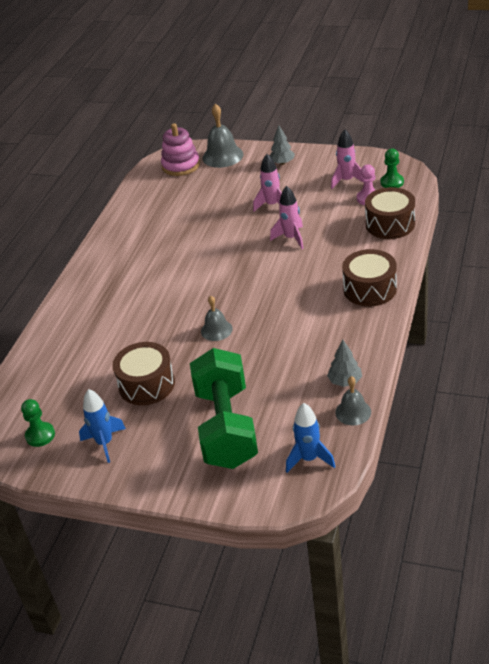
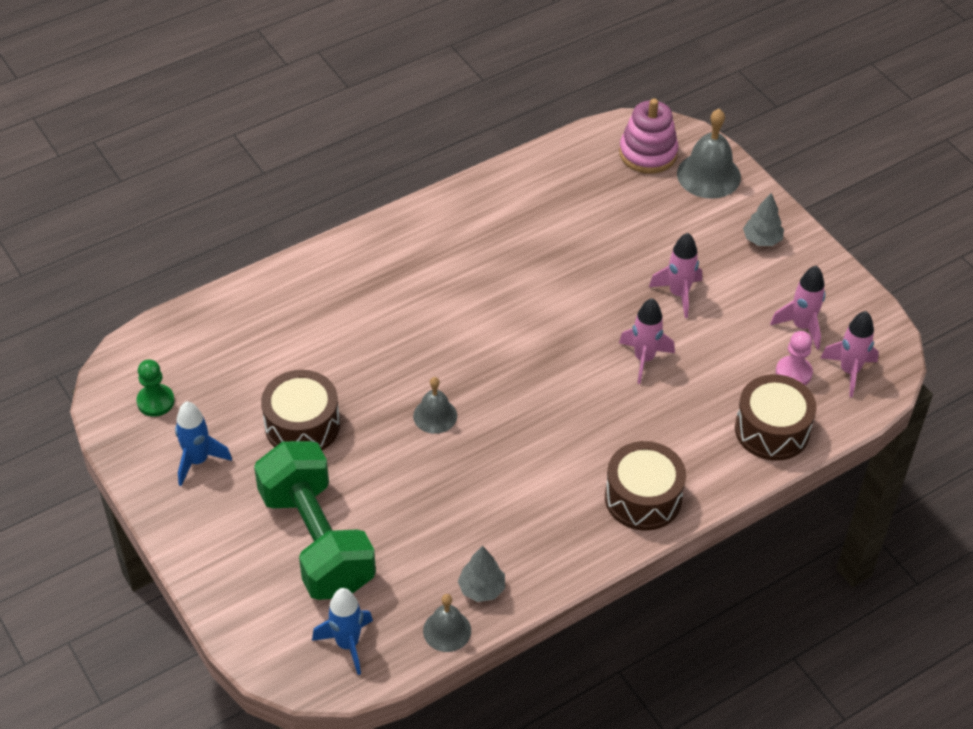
camera: 35 degrees right, 10 degrees up
green dumbbell [190,348,258,469] -> green dumbbell turned 60 degrees counterclockwise [254,441,376,600]
green pawn [381,149,404,188] -> pink rocket [821,311,879,397]

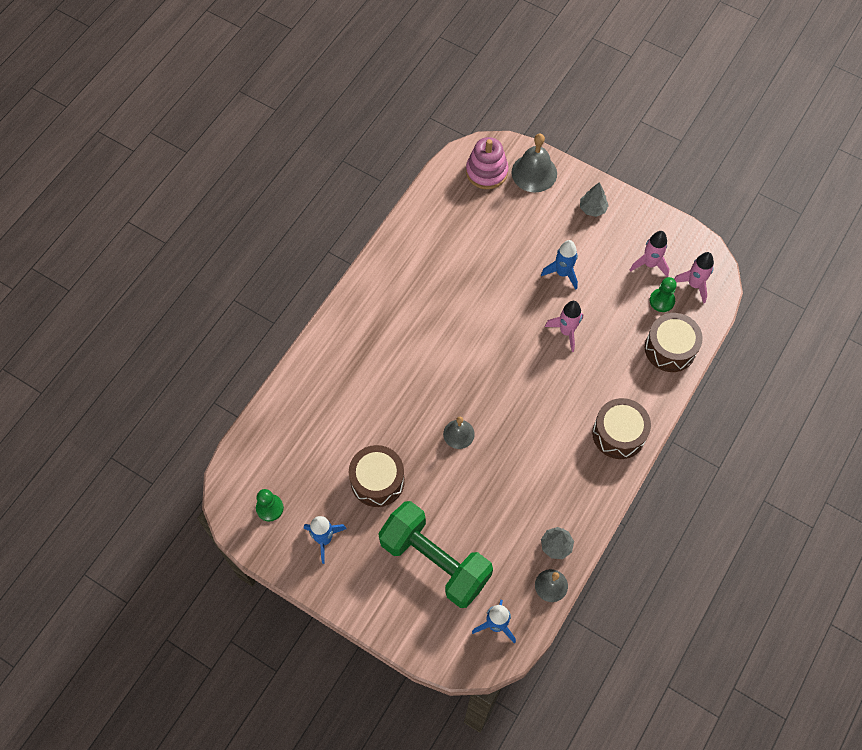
camera: 25 degrees left, 15 degrees up
pink rocket [649,233,702,318] -> blue rocket [541,240,578,289]
pink pawn [776,331,813,385] -> green pawn [650,277,677,312]

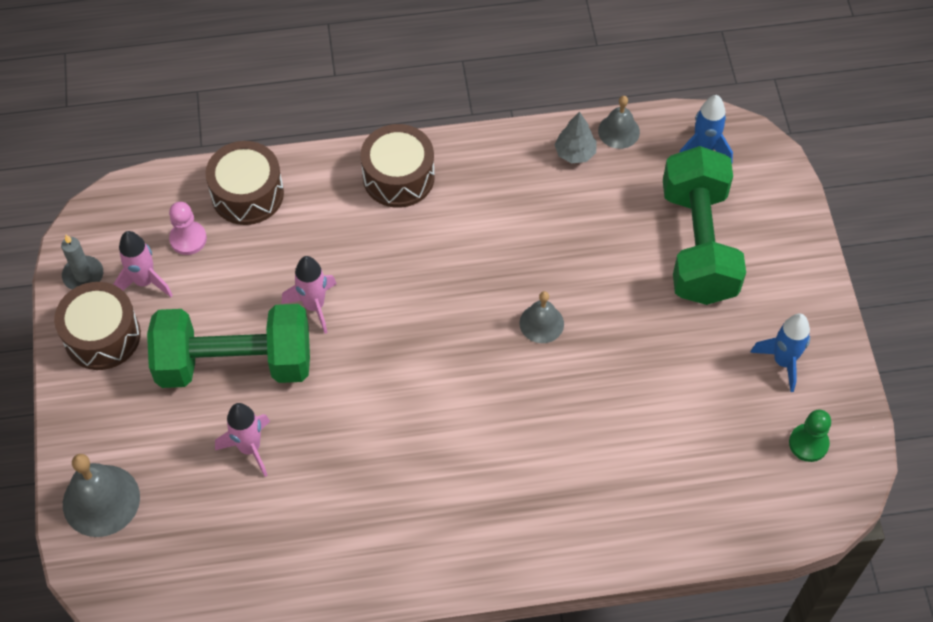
camera: 130 degrees left, 5 degrees down
brown drum [349,445,405,507] -> brown drum moved to [54,282,141,370]
pink stacking toy [466,137,509,189] -> none
blue rocket [541,240,578,289] -> green dumbbell [147,304,310,388]
grey tree [580,182,609,217] -> none
green pawn [650,277,677,312] -> pink pawn [169,202,207,255]
pink rocket [674,252,714,304] -> pink rocket moved to [215,403,270,477]
none -> grey candle [61,235,103,290]

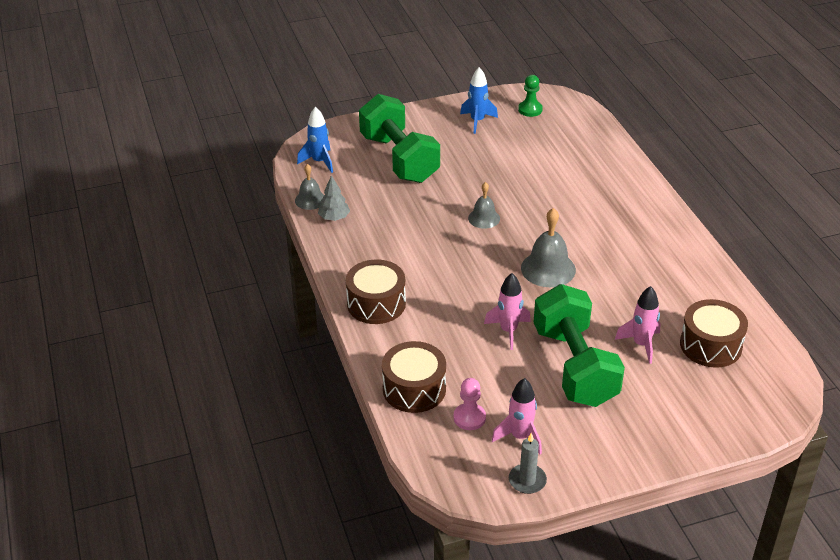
camera: 100 degrees left, 20 degrees down
brown drum [54,282,141,370] -> brown drum moved to [680,299,748,368]
grey bell [63,454,140,537] -> grey bell moved to [521,208,576,287]
green dumbbell [663,146,746,305] -> green dumbbell turned 75 degrees clockwise [359,94,440,183]

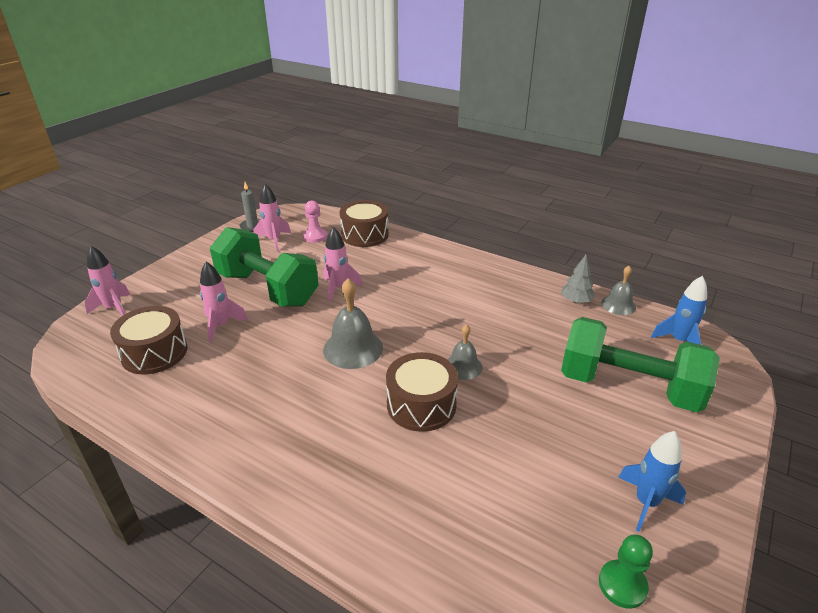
camera: 140 degrees right, 5 degrees down
brown drum [346,259,406,324] -> brown drum moved to [386,352,458,432]
none -> pink rocket [85,246,130,316]

